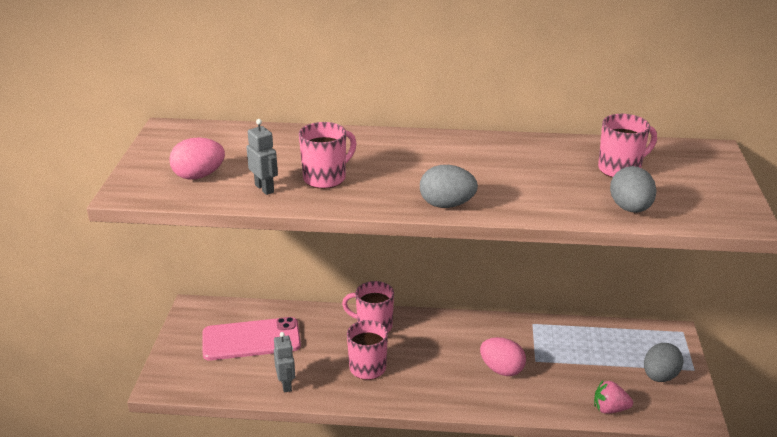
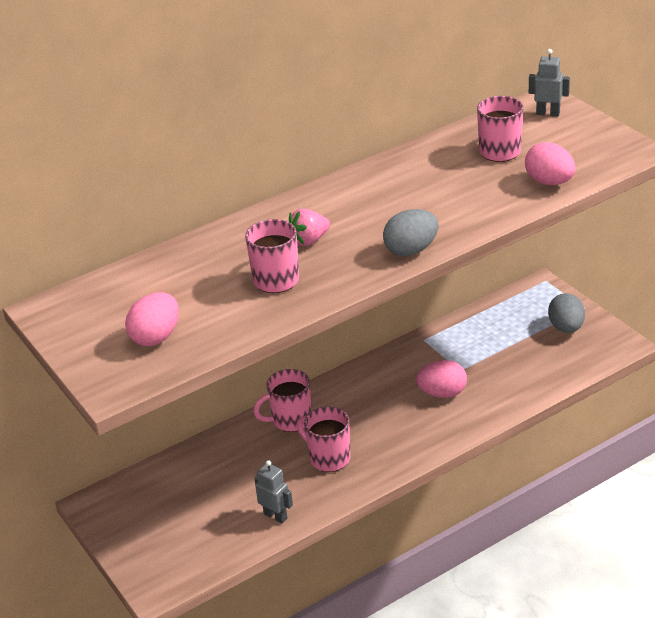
camera: 35 degrees left, 5 degrees up
pink phone [203,317,301,361] -> none
grey robot [246,119,278,195] -> grey robot moved to [529,49,570,117]
pink strawberry [594,380,633,414] -> pink strawberry moved to [289,209,330,246]
grey egg [610,166,657,213] -> pink egg [525,142,575,185]

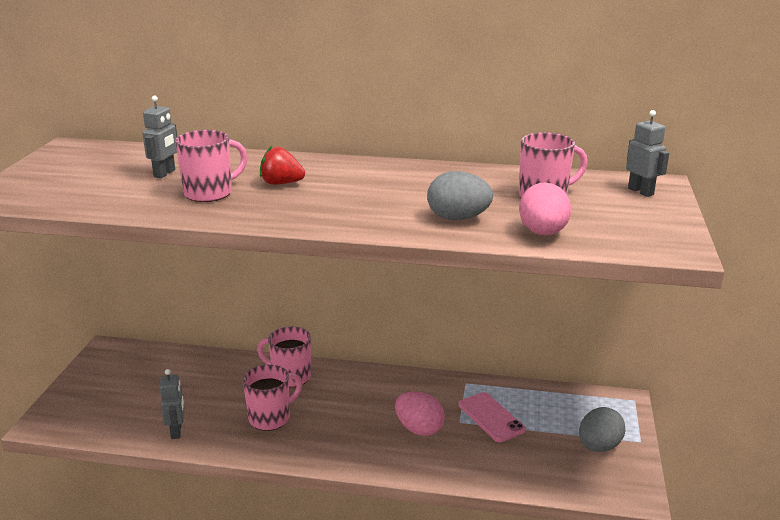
camera: 40 degrees right, 10 degrees down
pink egg [125,292,179,346] -> none
pink strawberry [289,209,330,246] -> red strawberry [260,146,305,185]
pink mug [297,407,351,472] -> pink mug turned 60 degrees clockwise [243,364,302,431]
grey egg [383,209,438,256] -> grey egg moved to [427,171,493,220]
none -> grey robot [142,96,177,178]
none -> pink phone [459,392,526,442]

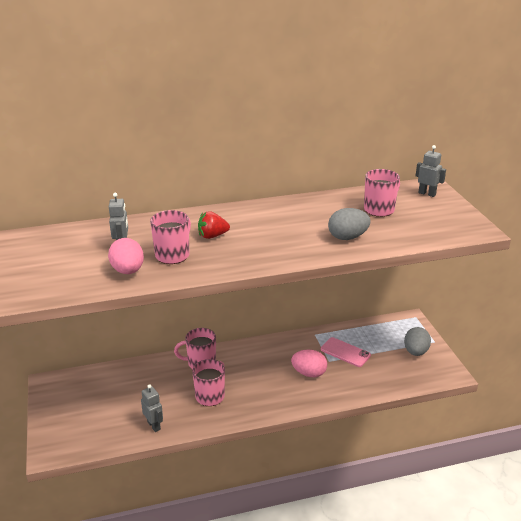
camera: 25 degrees left, 5 degrees up
pink egg [519,183,571,235] -> pink egg moved to [108,238,144,274]

